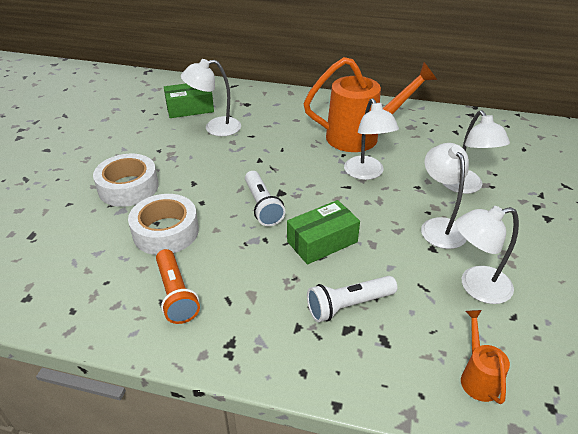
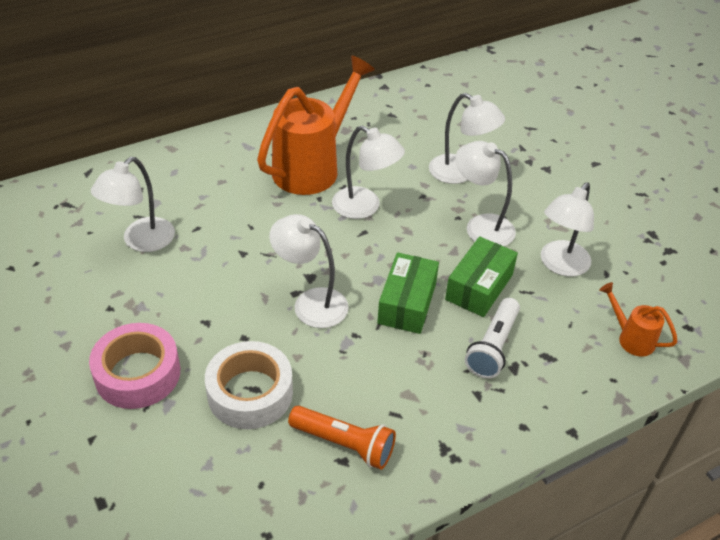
camera: 45 degrees left, 5 degrees up
white tape [93,154,159,207] -> pink tape [89,323,180,409]
green box [164,84,214,118] -> green box moved to [445,236,518,317]
white flashlight [245,171,285,226] -> white lamp [269,214,349,328]

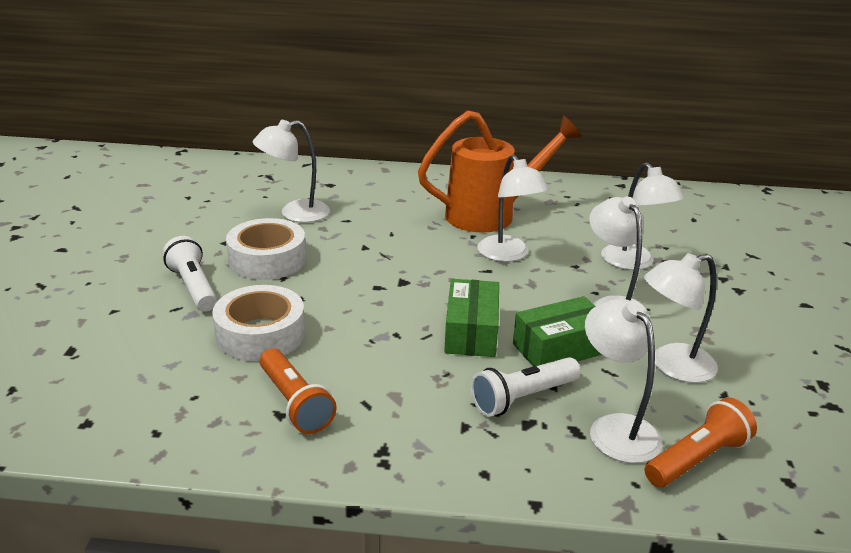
camera: 35 degrees right, 15 degrees down
pink tape [89,323,180,409] -> white flashlight [163,236,217,312]
white lamp [269,214,349,328] -> white lamp moved to [585,299,662,463]
green box [377,252,439,334] -> green box turned 45 degrees counterclockwise [444,279,499,357]
orange watering can [599,282,678,357] -> orange flashlight [645,397,757,487]
none -> white tape [226,218,306,280]

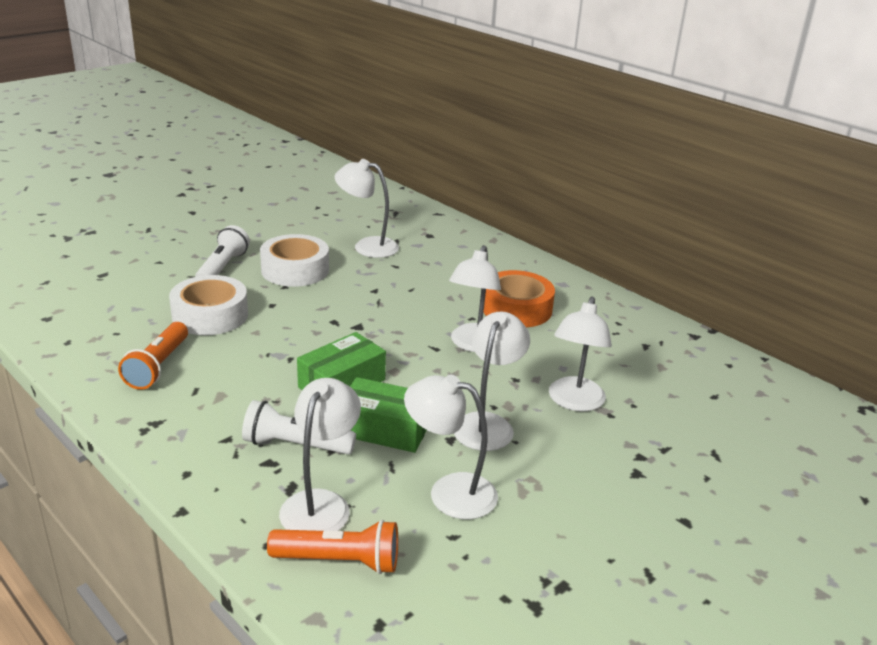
camera: 40 degrees right, 0 degrees up
orange watering can [418,111,582,233] -> orange tape [483,270,555,327]

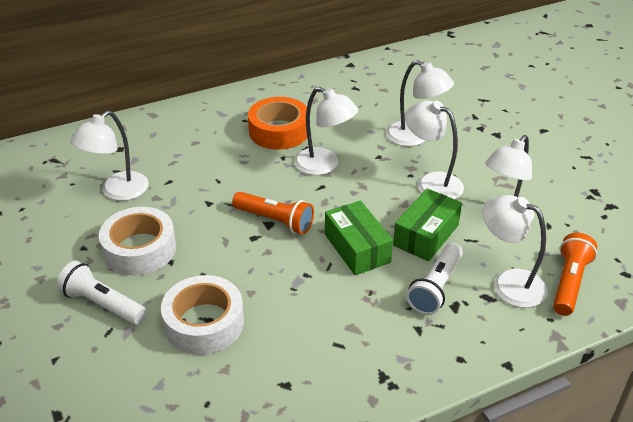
camera: 70 degrees left, 10 degrees up
orange flashlight [118,322,188,390] -> orange flashlight moved to [232,192,314,235]

